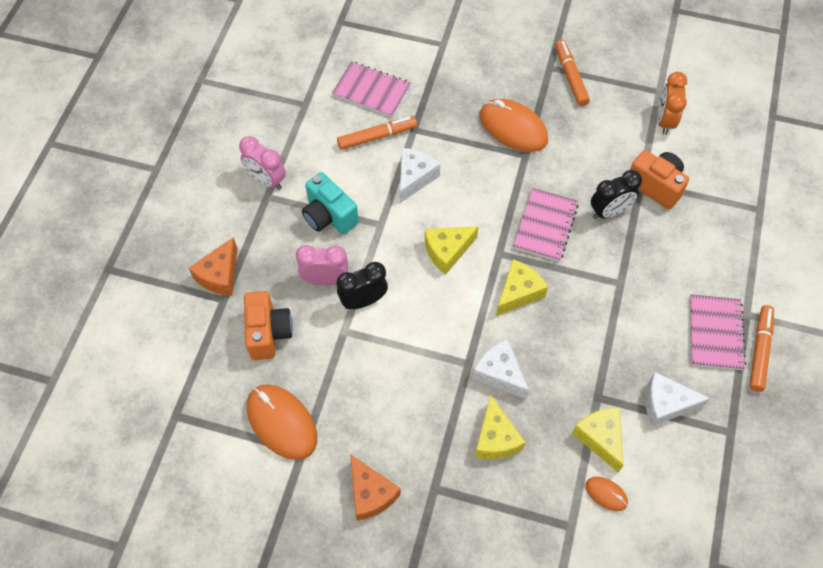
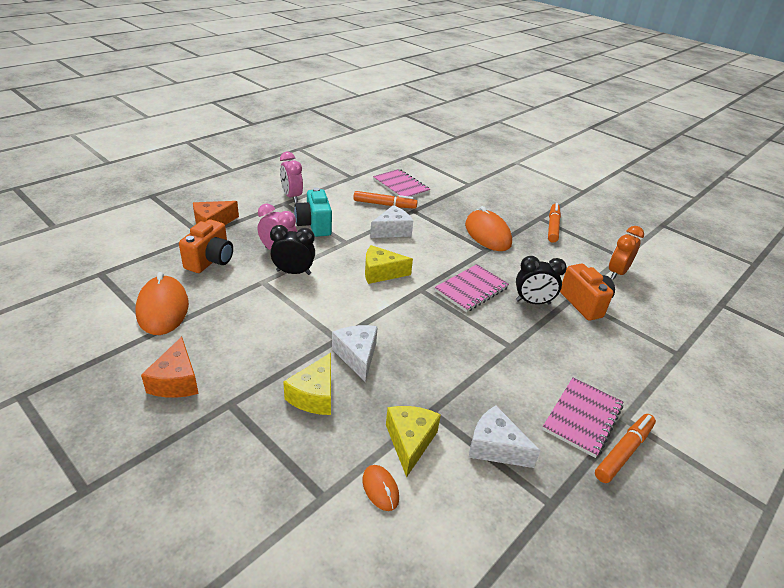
camera: 25 degrees right, 25 degrees down
yellow cheese [496,259,548,316] -> none

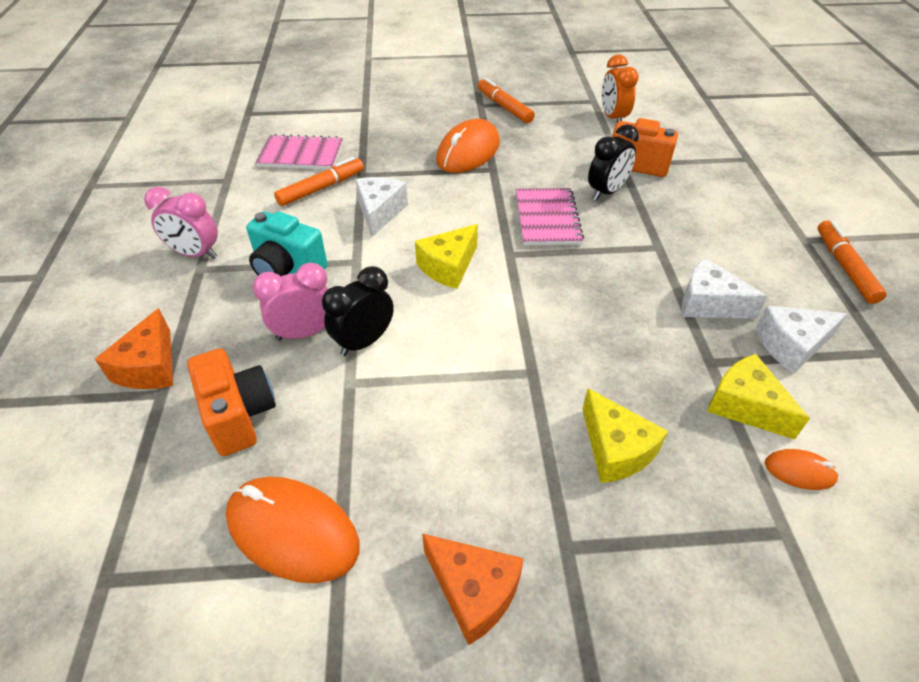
camera: 45 degrees left, 10 degrees up
white cheese [332,325,378,382] -> white cheese moved to [682,258,768,319]
orange mouse [465,206,512,251] -> orange mouse turned 75 degrees counterclockwise [436,119,500,173]
pink notebook [542,377,623,458] -> none

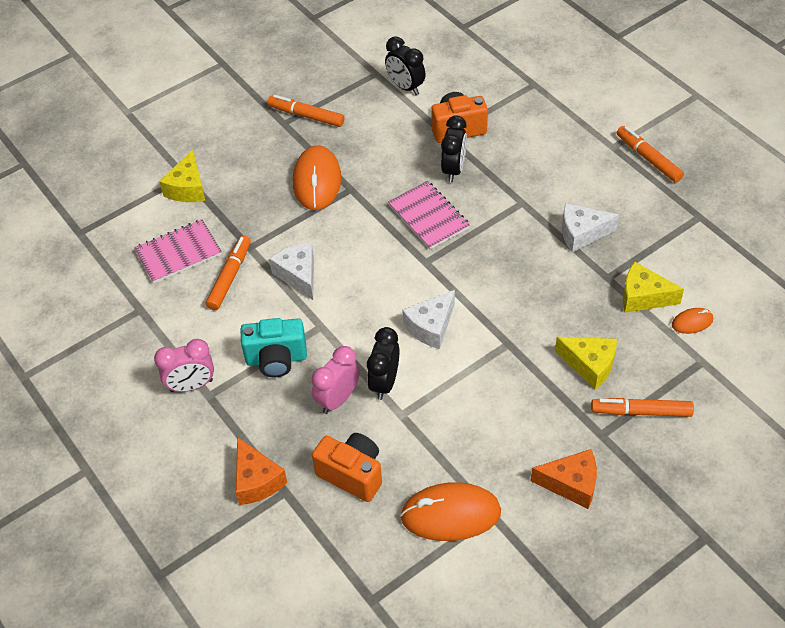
camera: 30 degrees left, 5 degrees up
yellow cheese [415,224,478,289] -> yellow cheese moved to [159,149,205,202]
orange clock [602,54,639,122] -> black clock [385,36,426,95]
white cheese [756,305,847,374] -> white cheese moved to [402,290,455,349]
none -> orange marker [591,398,694,417]

